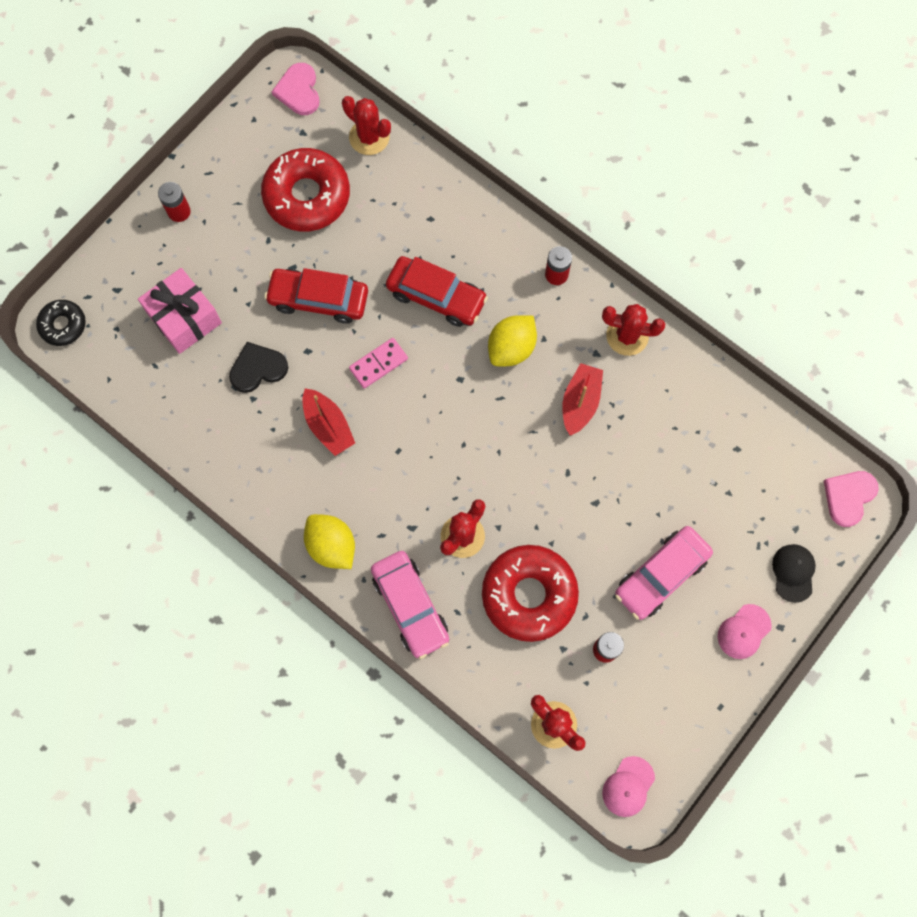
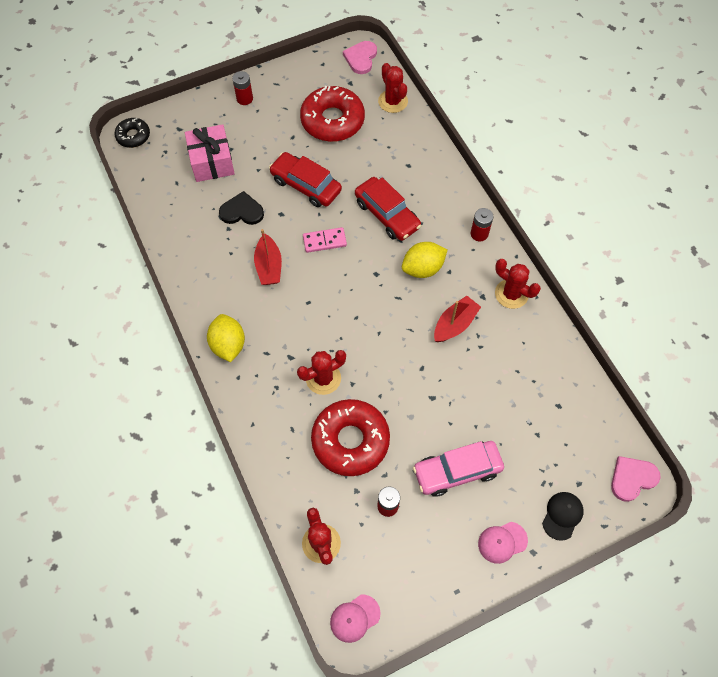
camera: 25 degrees right, 10 degrees down
pink car [371,551,449,659] -> none

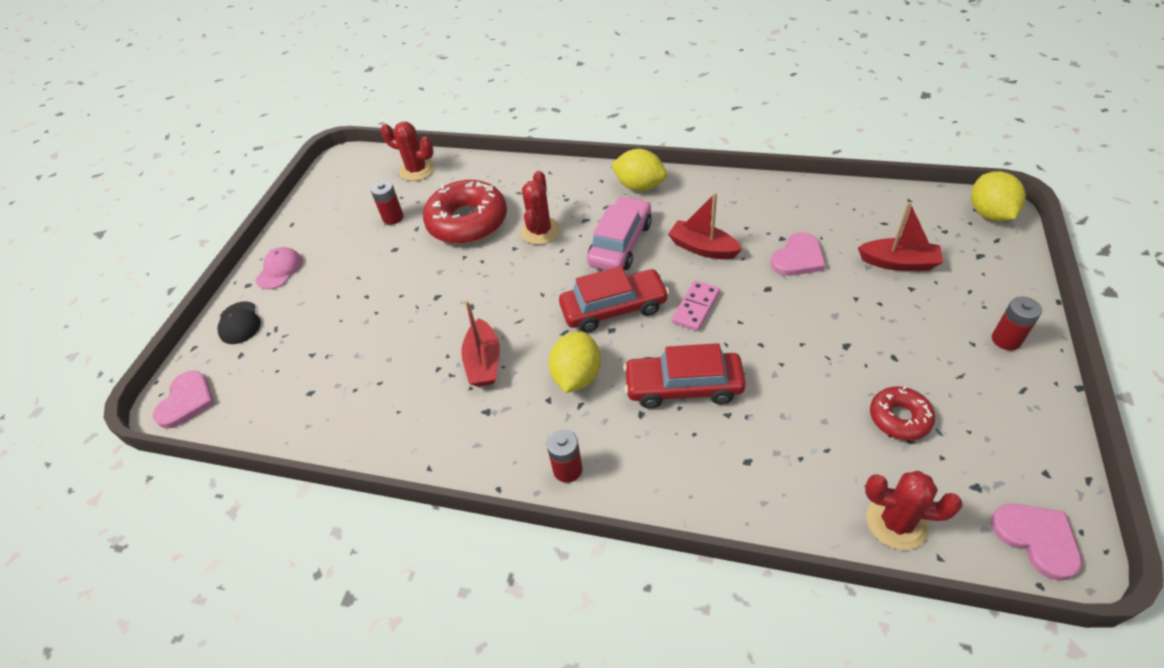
camera: 135 degrees right, 15 degrees down
black donut [114,118,150,148] -> yellow lemon [971,172,1026,221]
pink gift [185,124,235,182] -> red boat [858,202,943,271]
black heart [219,191,264,225] -> pink heart [771,232,826,276]
red car [269,152,342,207] -> red car moved to [559,266,669,333]
red donut [300,86,365,142] -> red donut [870,386,935,440], size x0.53
pink cap [330,594,381,643] -> none
pink car [413,441,504,497] -> pink car moved to [587,196,652,270]
red cactus [495,259,541,309] -> none

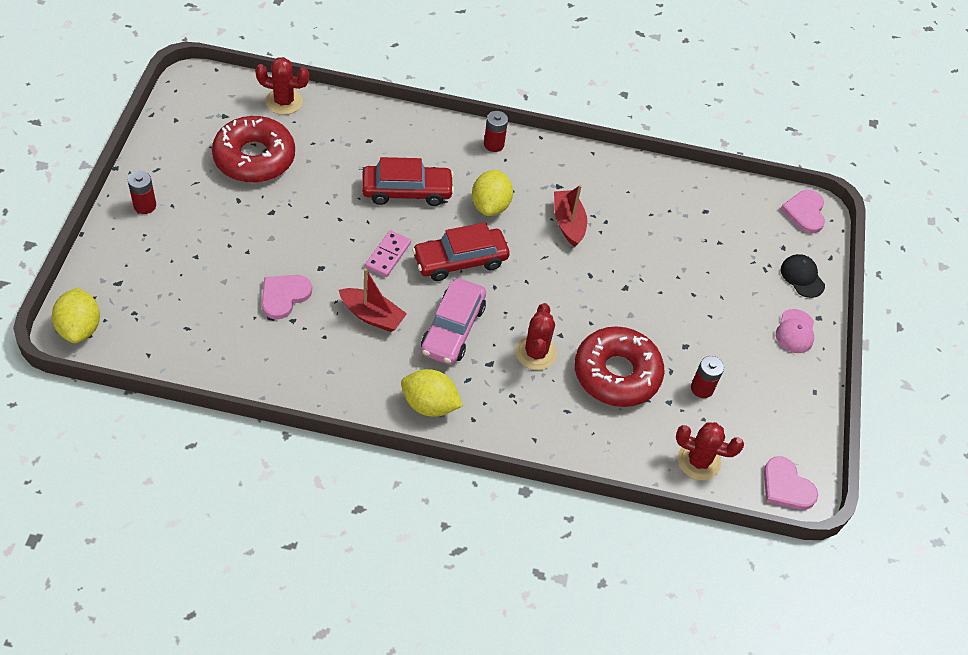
camera: 165 degrees right, 5 degrees up
red boat [858,202,943,271] -> none
red donut [870,386,935,440] -> red donut [212,116,295,183], size x1.87
pink heart [991,503,1082,580] -> pink heart moved to [764,456,818,510]

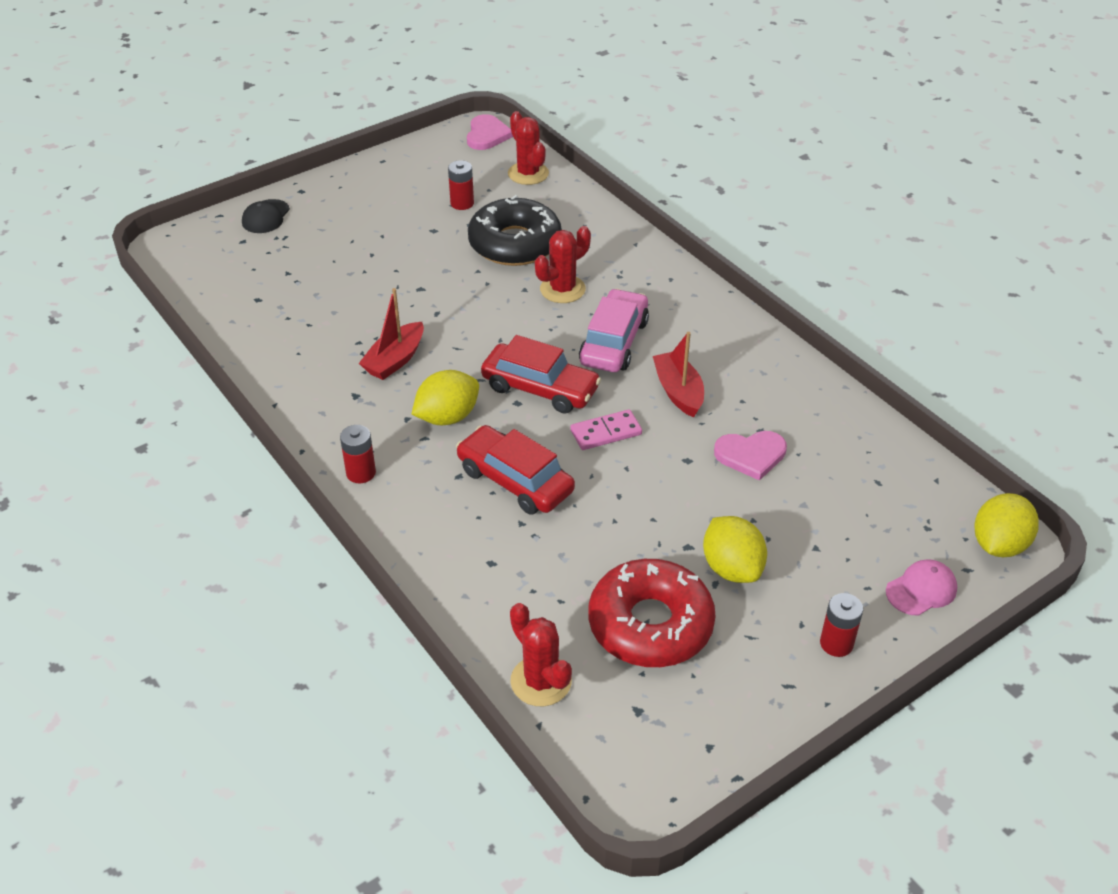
camera: 130 degrees left, 10 degrees down
yellow lemon [401,369,463,417] -> yellow lemon moved to [703,516,767,583]
pink car [421,278,486,365] -> pink car turned 45 degrees counterclockwise [579,289,649,372]
red donut [575,326,664,407] -> black donut [468,195,562,266]
pink cap [776,309,814,353] -> pink cap moved to [886,559,957,616]
pink heart [781,190,825,233] -> none

